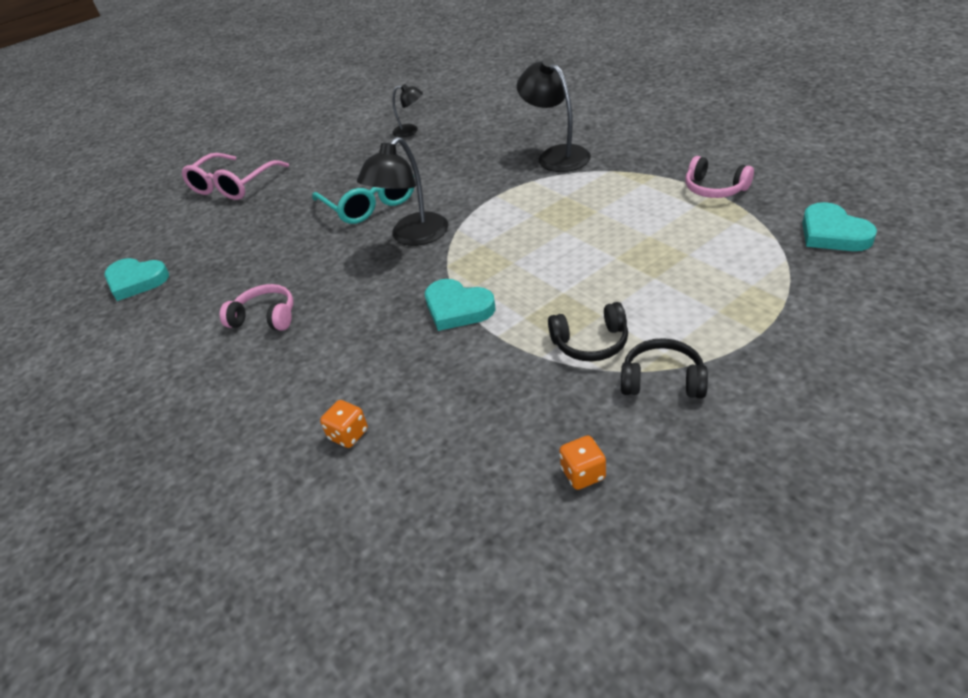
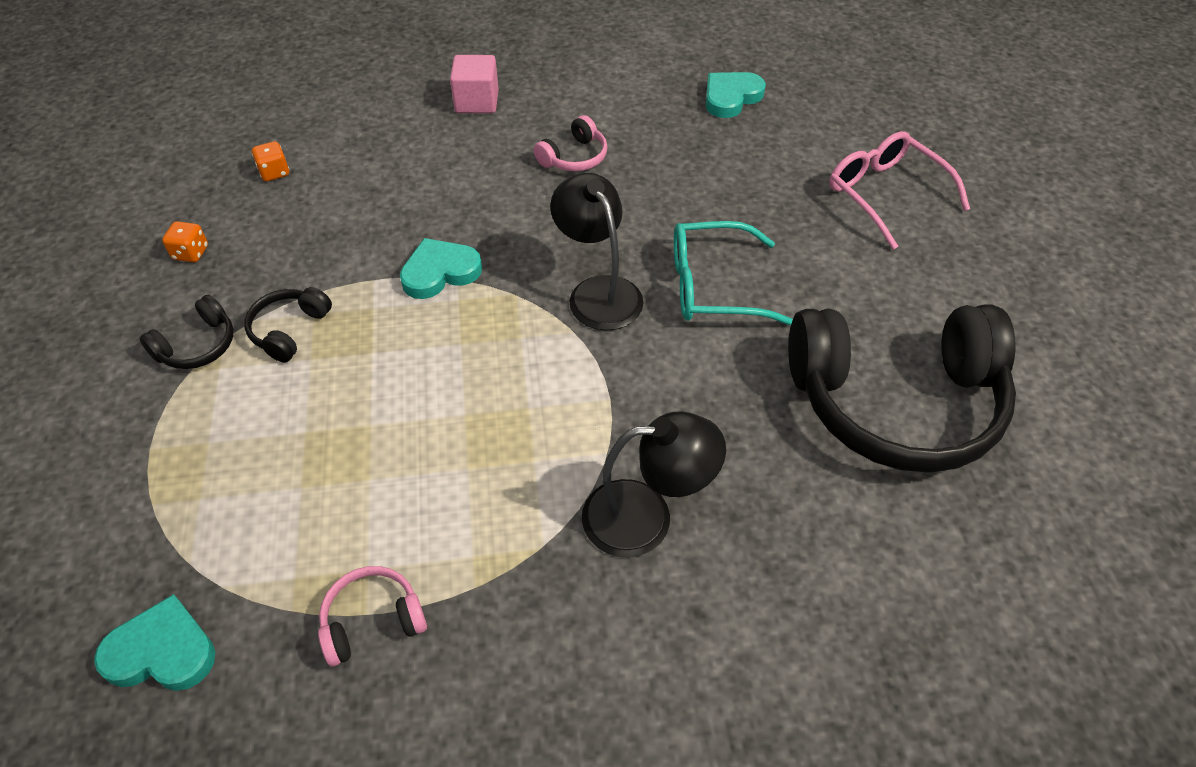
camera: 115 degrees right, 10 degrees up
orange dice [320,400,368,448] -> orange dice moved to [252,141,289,181]
black lamp [392,84,423,137] -> black headphones [788,304,1016,472]
none -> pink cube [450,55,499,113]

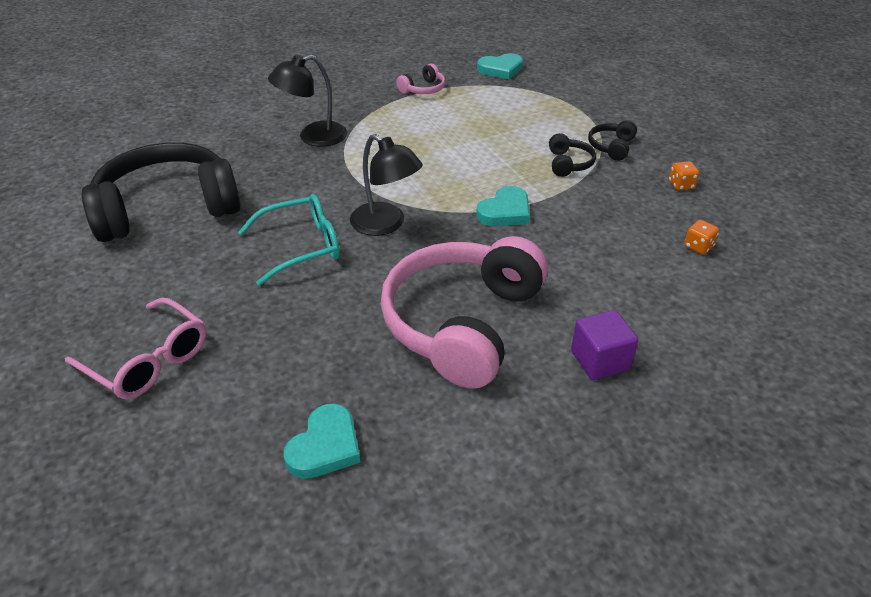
camera: 160 degrees right, 10 degrees down
pink cube [450,55,499,113] -> purple cube [571,310,638,380]
pink headphones [534,115,607,171] -> pink headphones [380,236,548,389], size x2.45

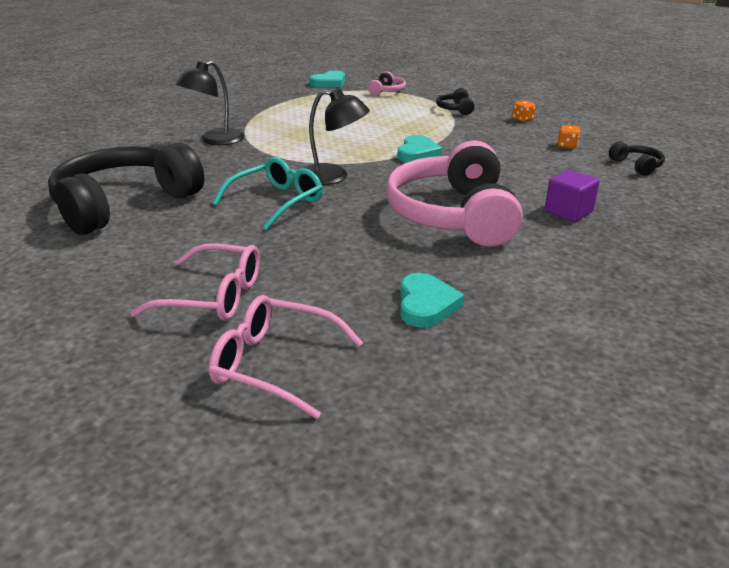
camera: 25 degrees left, 10 degrees down
pink headphones [396,64,445,94] -> pink headphones moved to [368,71,406,95]
black headphones [549,133,596,177] -> black headphones moved to [609,141,665,176]
none -> pink glasses [209,295,363,419]

